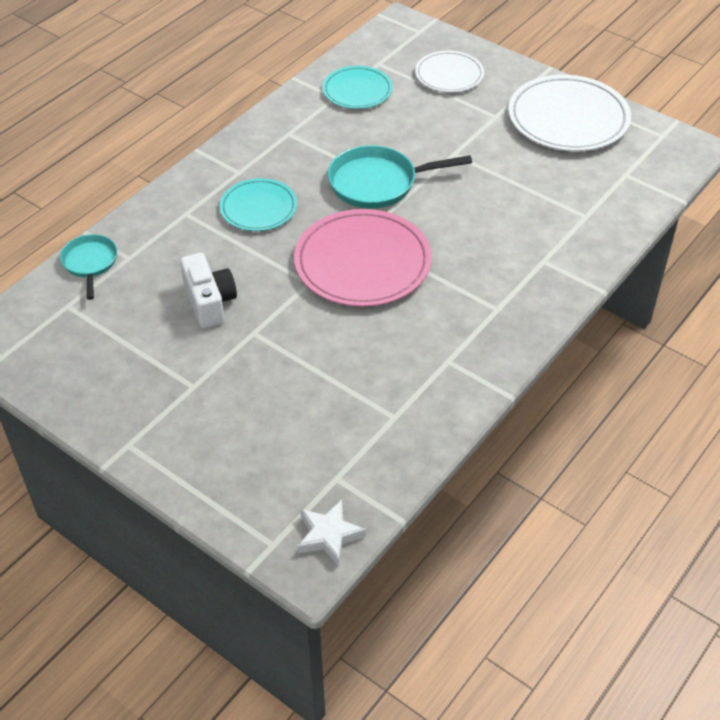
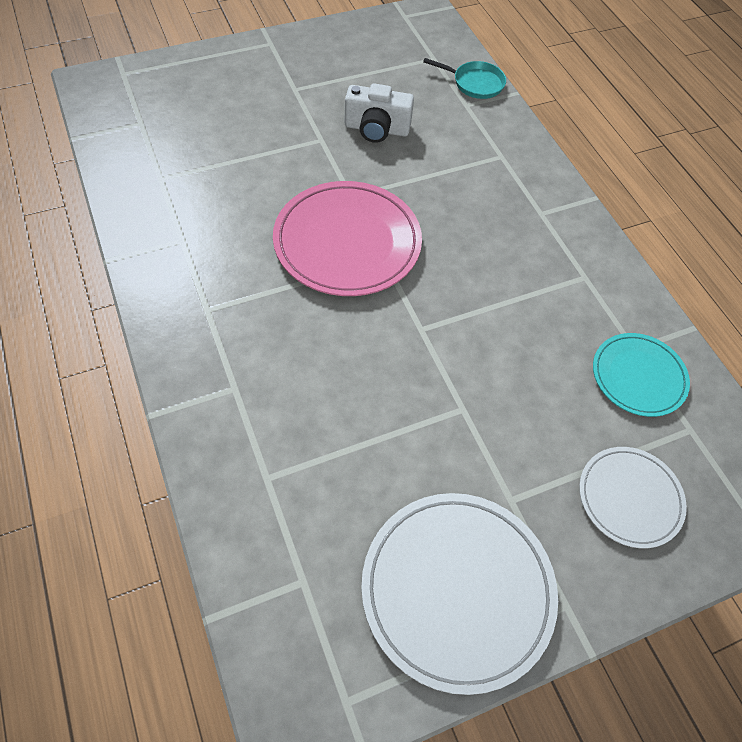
camera: 115 degrees right, 10 degrees up
turquoise plate [220,178,297,231] -> none
white star [297,500,366,566] -> none
turquoise pan [328,145,472,209] -> none

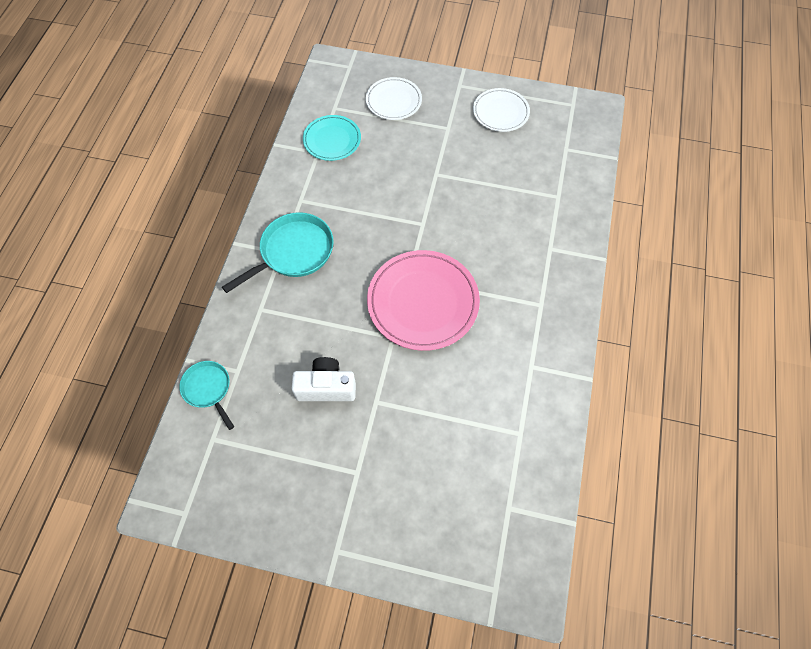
camera: 140 degrees left, 5 degrees up
white camera [344,83,414,143] -> white camera turned 45 degrees counterclockwise [292,357,356,401]
white plate [361,493,558,695] -> white plate [473,88,530,132], size x0.59
none -> turquoise pan [222,212,334,293]

